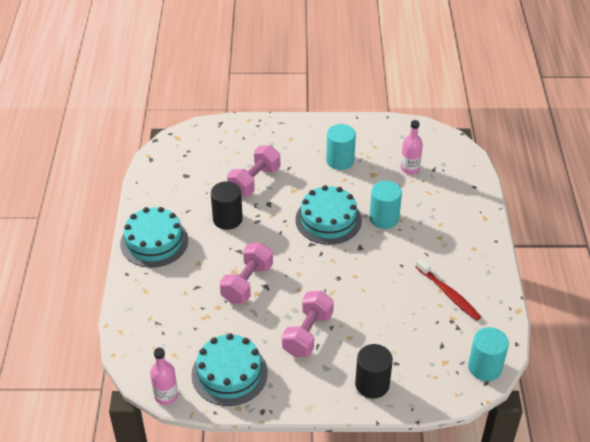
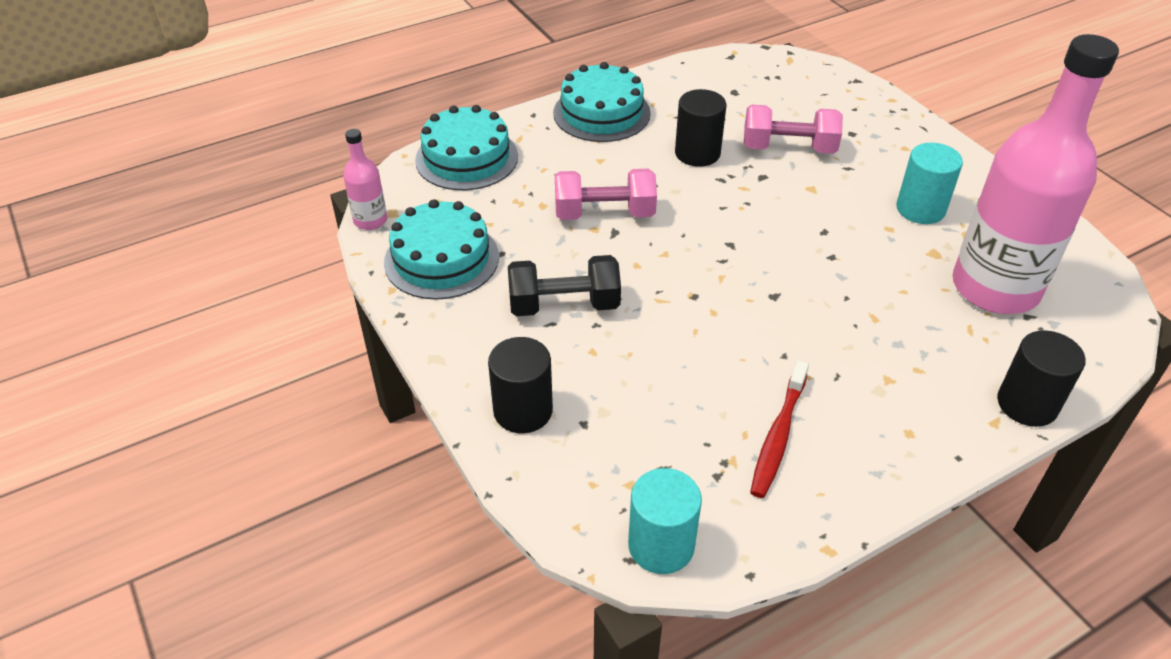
camera: 60 degrees right, 0 degrees up
pink dumbbell [282,291,334,357] -> black dumbbell [508,255,621,316]
turquoise cake [295,185,362,245] -> turquoise cake moved to [415,105,518,190]
turquoise cylinder [369,181,402,229] -> none
pink bottle [400,120,423,174] -> pink bottle [953,34,1119,314], size x2.39
none -> black cylinder [997,330,1086,427]

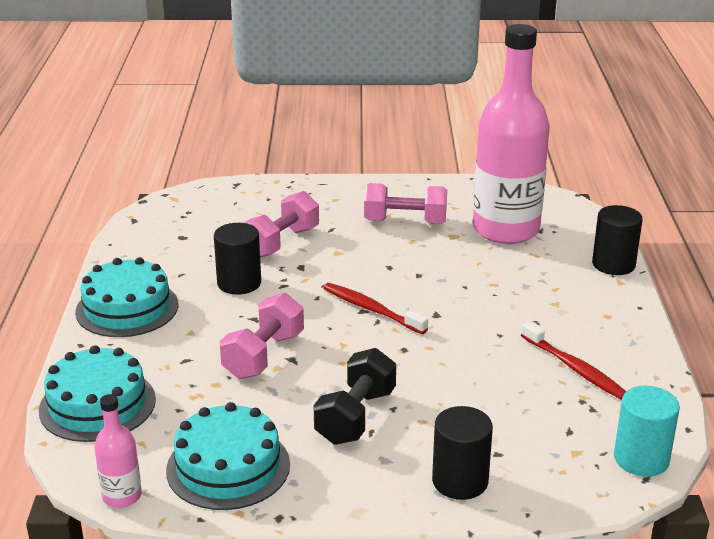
camera: 60 degrees left, 15 degrees down
turquoise cylinder [896,143,963,224] -> pink dumbbell [364,183,447,224]
none -> red toothbrush [323,283,428,334]

